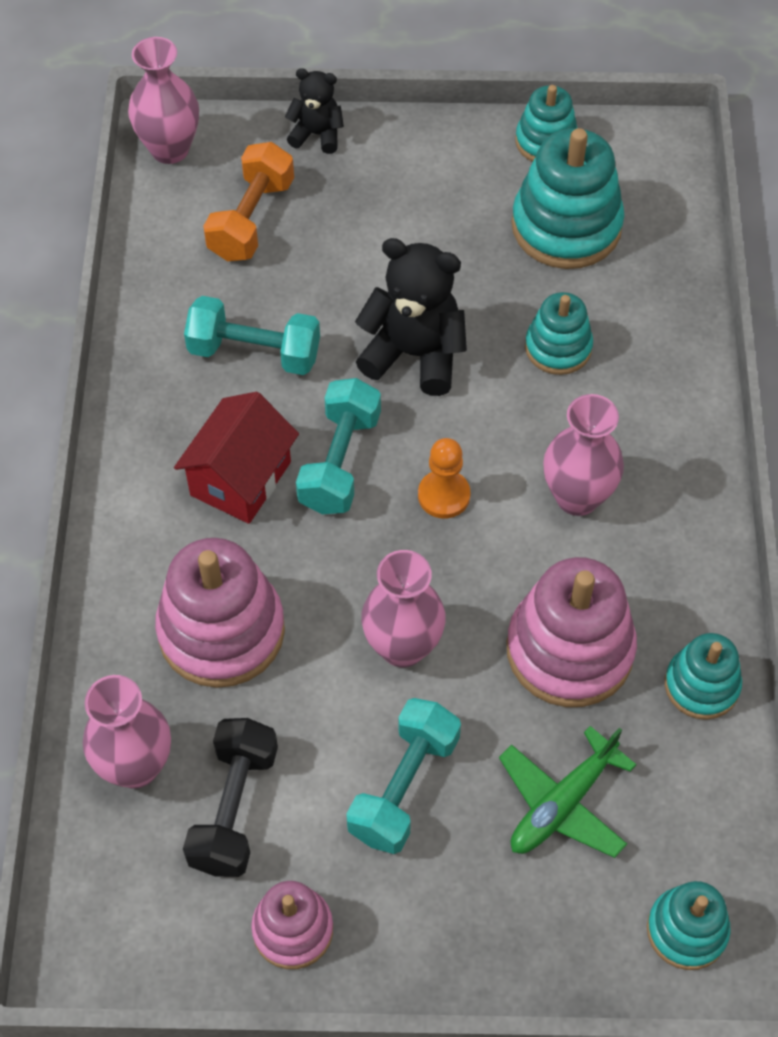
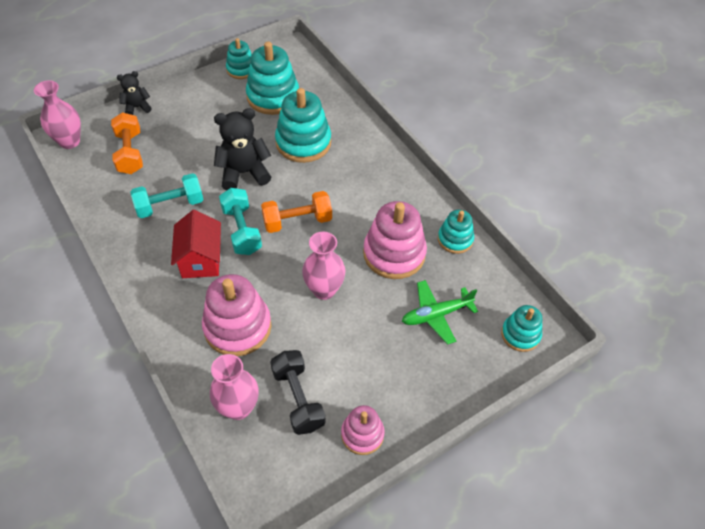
camera: 35 degrees left, 5 degrees down
turquoise dumbbell [346,698,461,854] -> none
orange pawn [418,438,470,518] -> orange dumbbell [261,191,332,233]
green plane [499,726,637,858] -> green plane turned 60 degrees clockwise [402,280,478,345]
turquoise stacking toy [525,292,593,375] -> turquoise stacking toy [275,88,331,163], size x1.72
pink vase [543,394,624,516] -> none

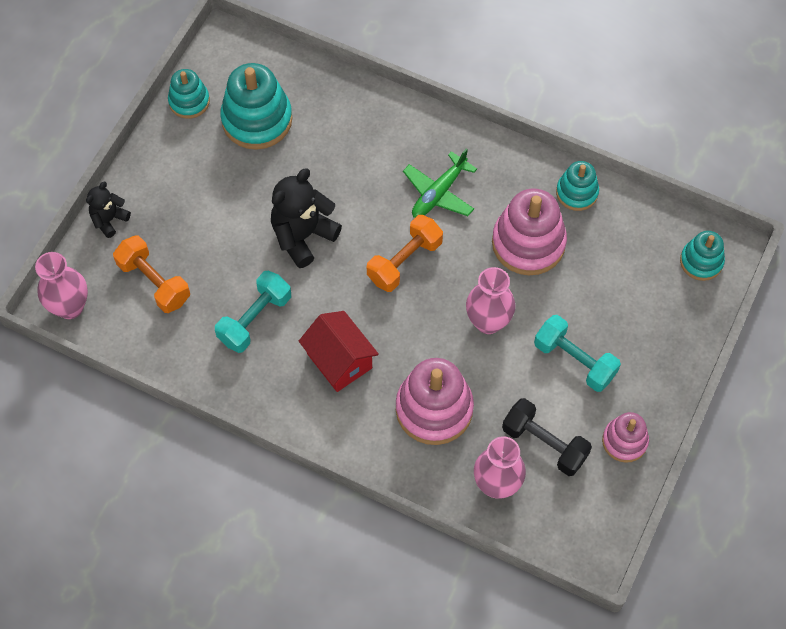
camera: 30 degrees left, 10 degrees up
turquoise dumbbell [219,188,262,255] -> turquoise dumbbell moved to [534,315,621,392]
turquoise stacking toy [275,88,331,163] -> none
green plane [402,280,478,345] -> green plane moved to [403,148,477,218]

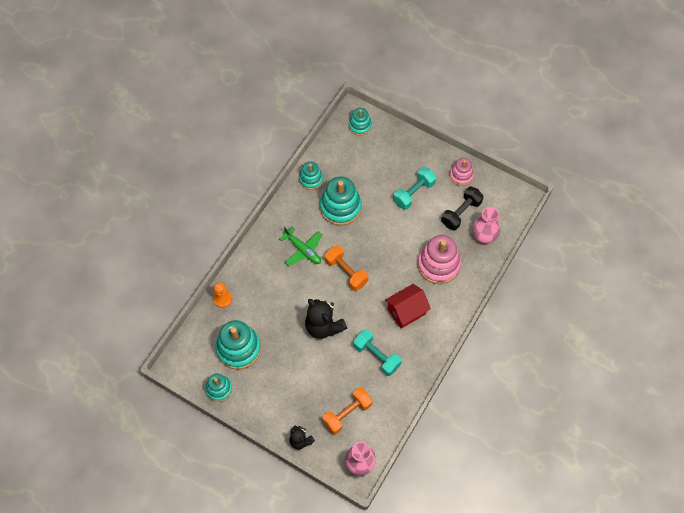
camera: 85 degrees left, 0 degrees up
pink vase [466,267,516,334] -> none
pink stacking toy [492,189,567,275] -> turquoise stacking toy [320,177,362,226]
none -> orange pawn [213,282,232,308]

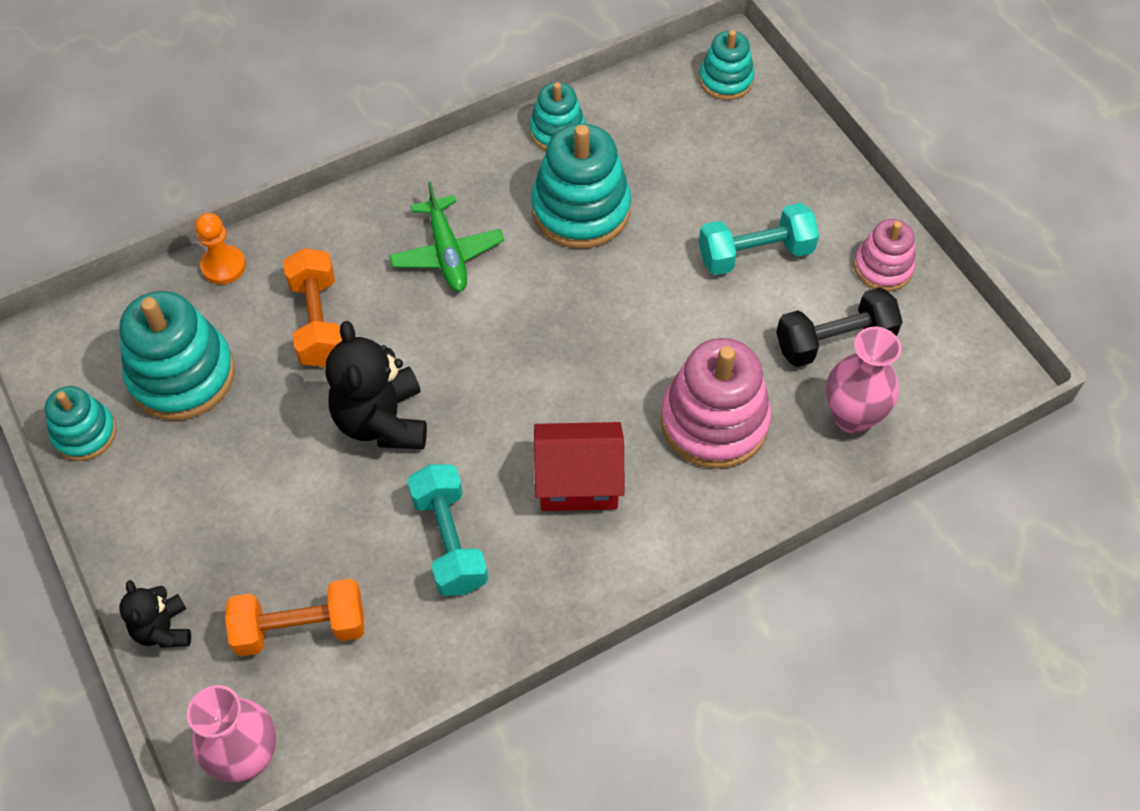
camera: 30 degrees right, 5 degrees down
orange dumbbell [325,245,368,291] -> orange dumbbell moved to [283,248,343,367]

